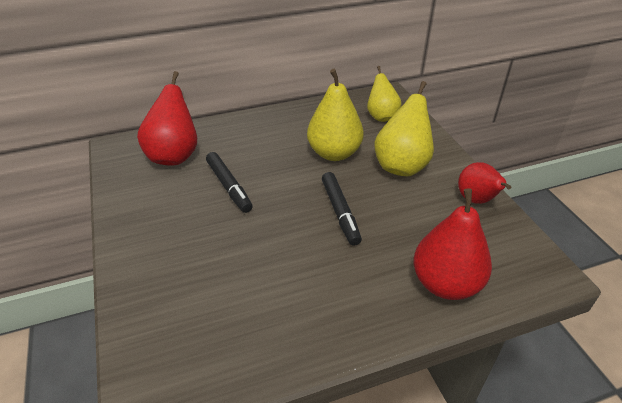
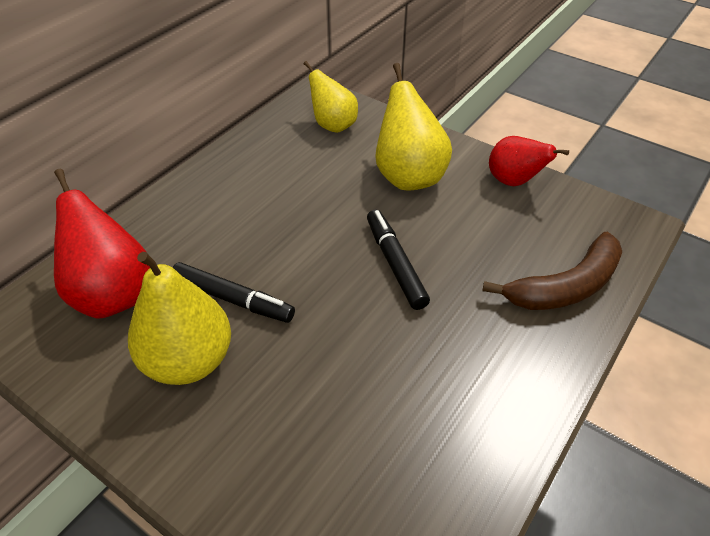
camera: 35 degrees left, 5 degrees up
yellow pear [307,69,364,161] -> yellow pear moved to [128,251,231,385]
black marker [322,172,362,246] -> black marker turned 150 degrees counterclockwise [367,210,430,310]
red pear [413,188,492,300] -> brown banana [482,232,622,310]

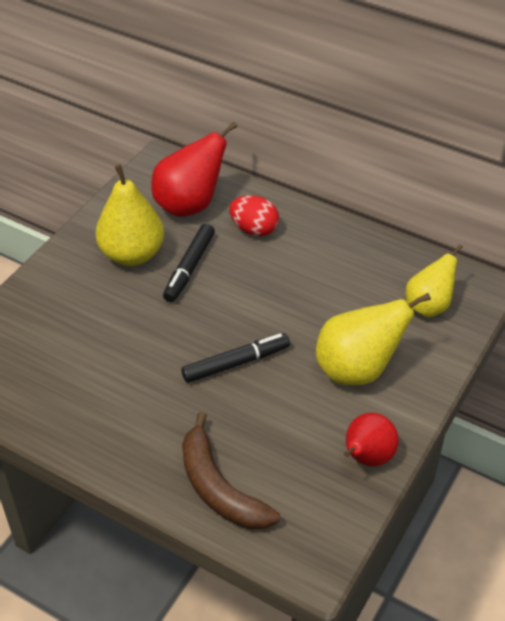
camera: 85 degrees right, 0 degrees up
none -> red egg [229,195,279,236]

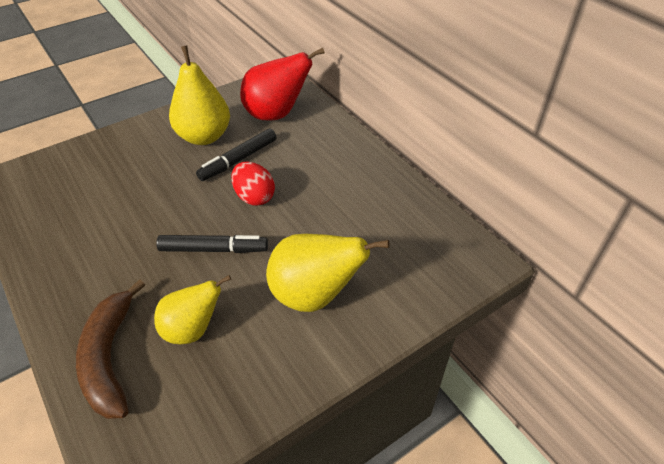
camera: 25 degrees right, 0 degrees up
red egg [229,195,279,236] -> red egg moved to [231,162,275,206]
red pear [344,412,399,466] -> none
yellow pear [406,244,463,317] -> yellow pear moved to [154,275,231,344]

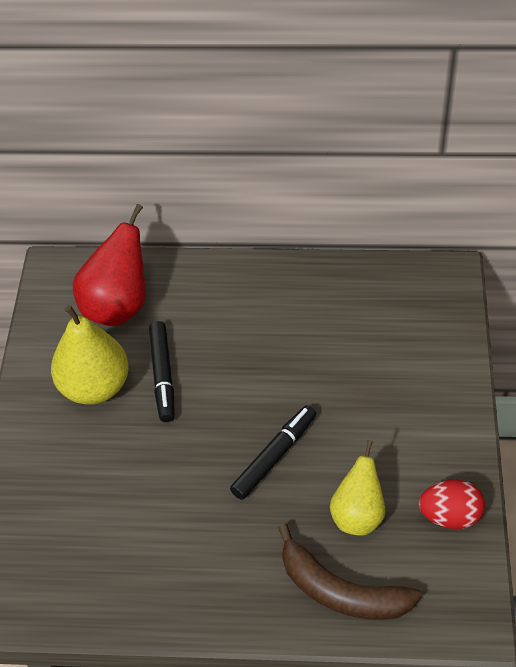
camera: 50 degrees left, 5 degrees up
red egg [231,162,275,206] -> red egg moved to [419,479,485,529]
yellow pear [266,234,390,312] -> none

